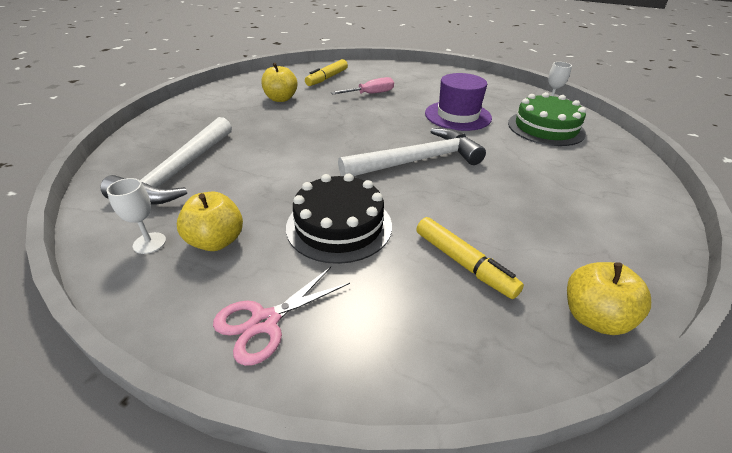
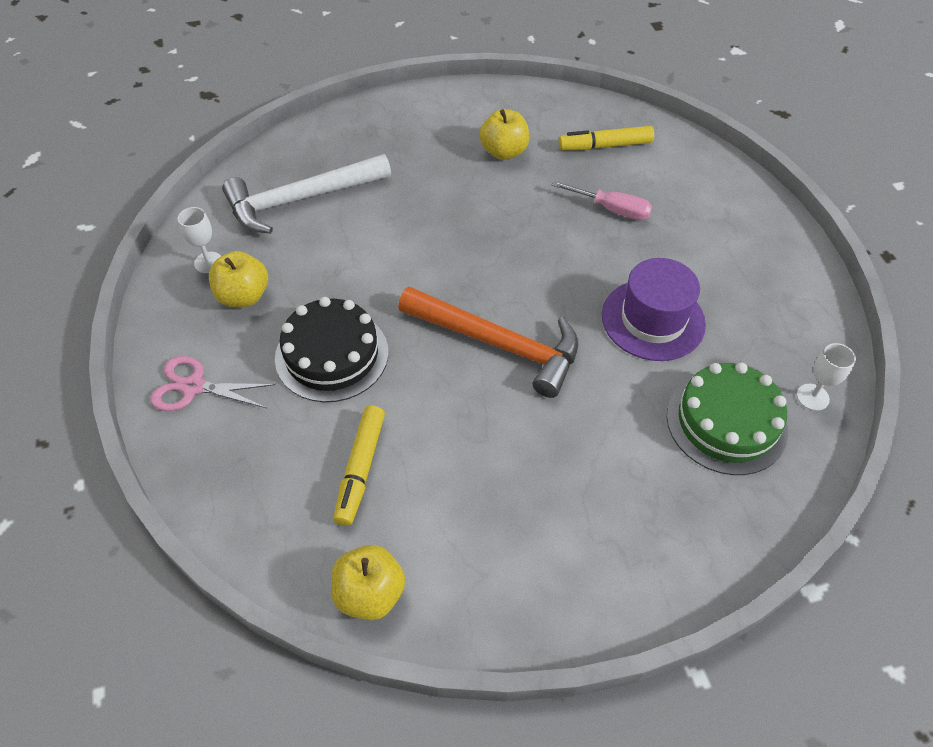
camera: 50 degrees right, 15 degrees up
white hammer [338,128,486,176] -> orange hammer [398,286,578,398]

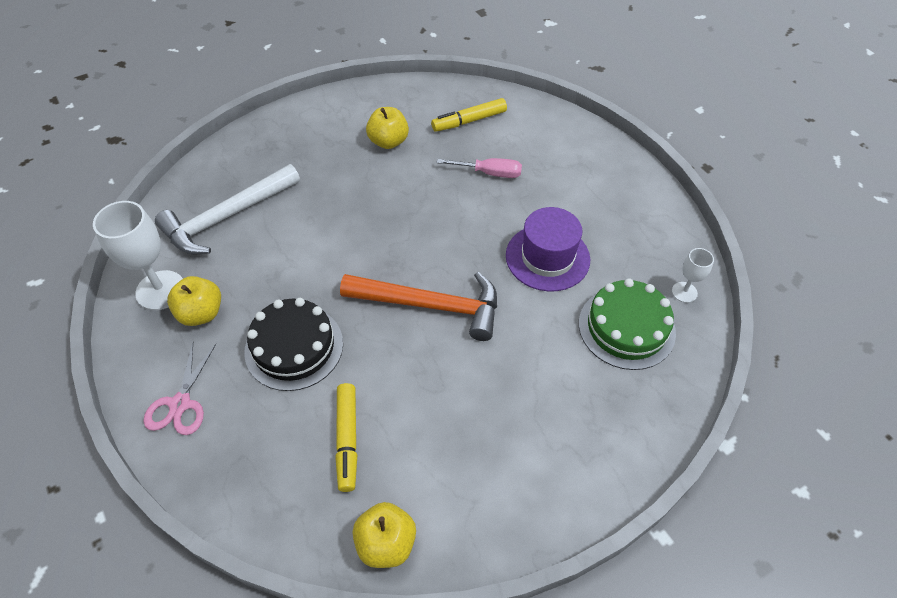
camera: 15 degrees left, 0 degrees up
pink scissors [150,356,276,411] -> pink scissors turned 75 degrees counterclockwise [144,343,217,435]
white goblet [178,207,221,273] -> white goblet [93,201,183,310], size x1.91

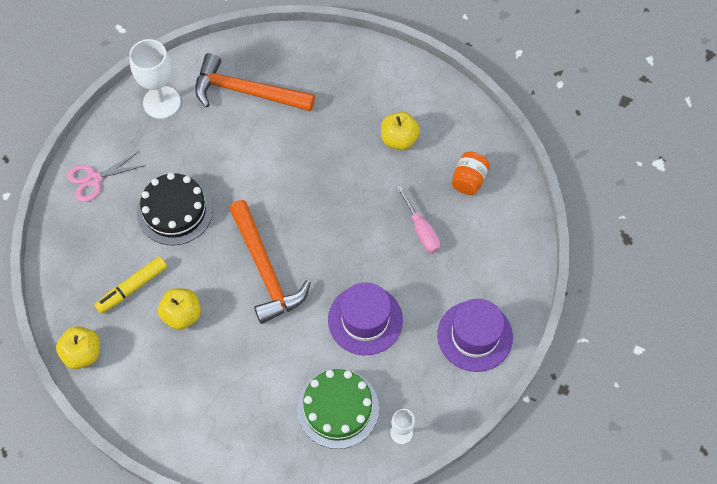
camera: 55 degrees right, 10 degrees up
white hammer [155,164,300,255] -> orange hammer [195,53,315,111]
yellow apple [167,276,221,326] -> yellow apple moved to [158,288,201,330]
yellow marker [431,98,507,132] -> orange jar [452,152,490,195]
none -> purple hat [437,299,513,372]

